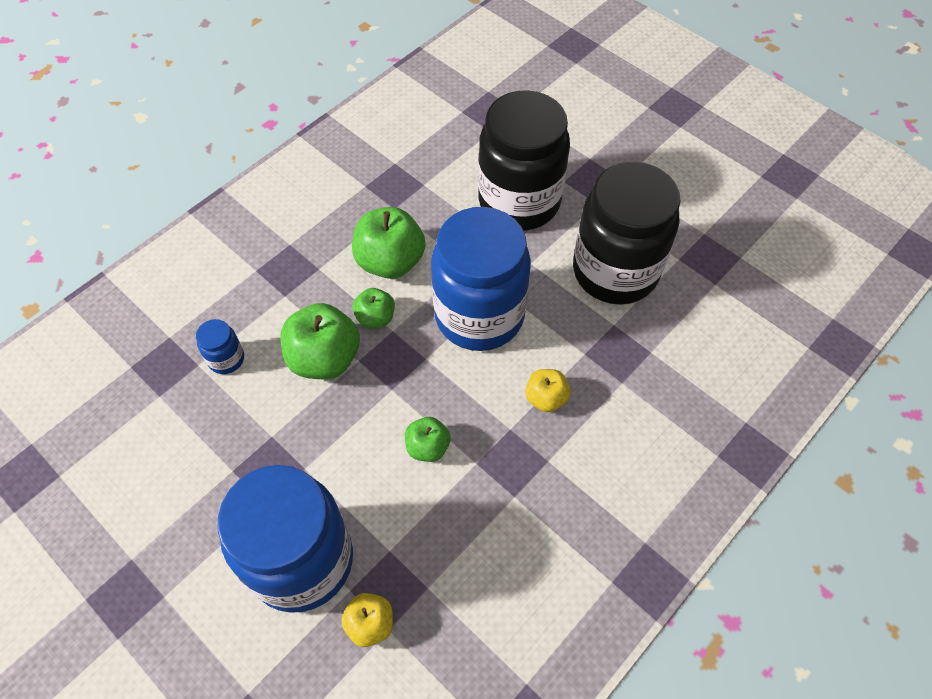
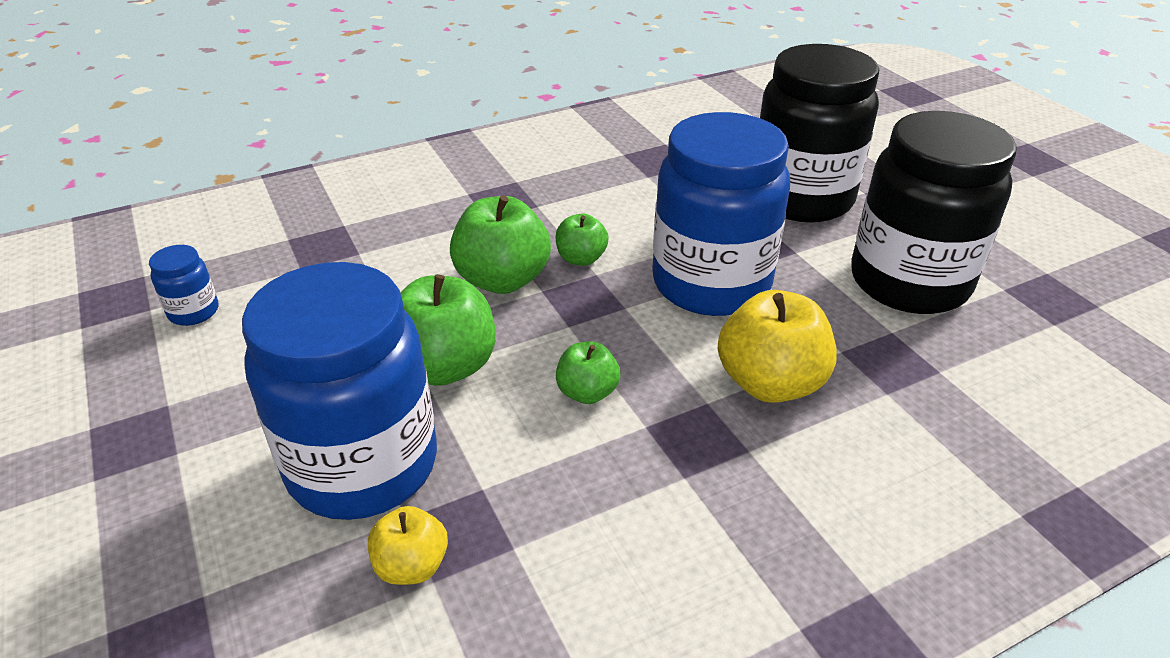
camera: 20 degrees right, 20 degrees down
blue jar [196,319,244,374] -> blue jar moved to [149,245,218,326]
green apple [352,207,425,279] -> green apple moved to [401,274,495,386]
yellow apple [526,369,570,412] -> yellow apple [718,290,837,403], size x1.79

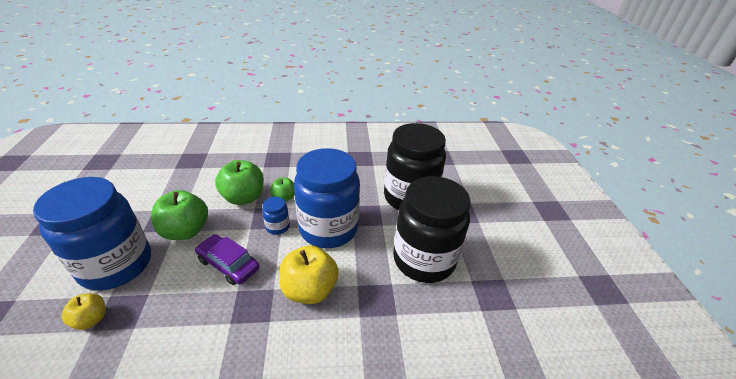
camera: 20 degrees right, 0 degrees up
blue jar [149,245,218,326] -> blue jar moved to [262,197,290,235]
green apple [556,342,620,404] -> purple car [195,234,259,285]

